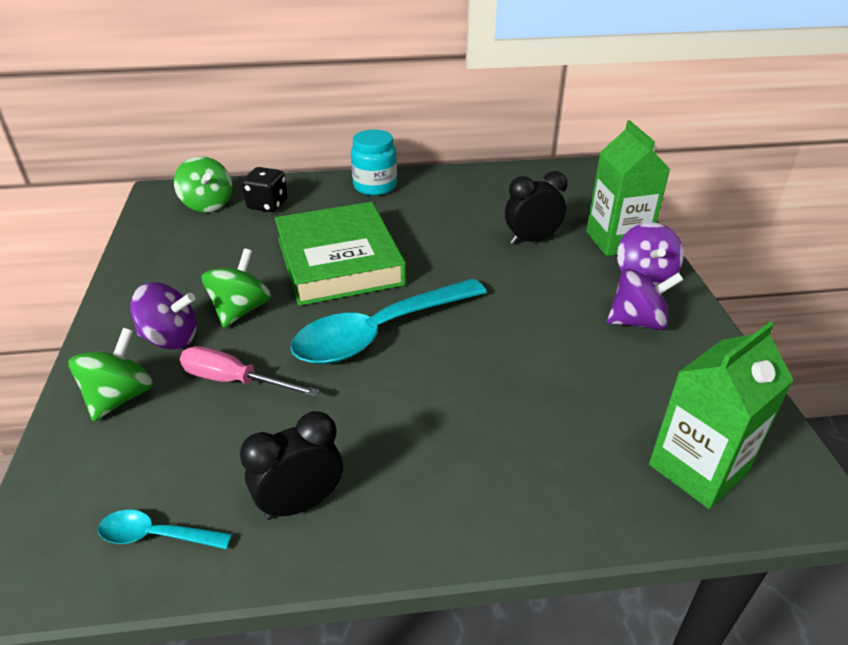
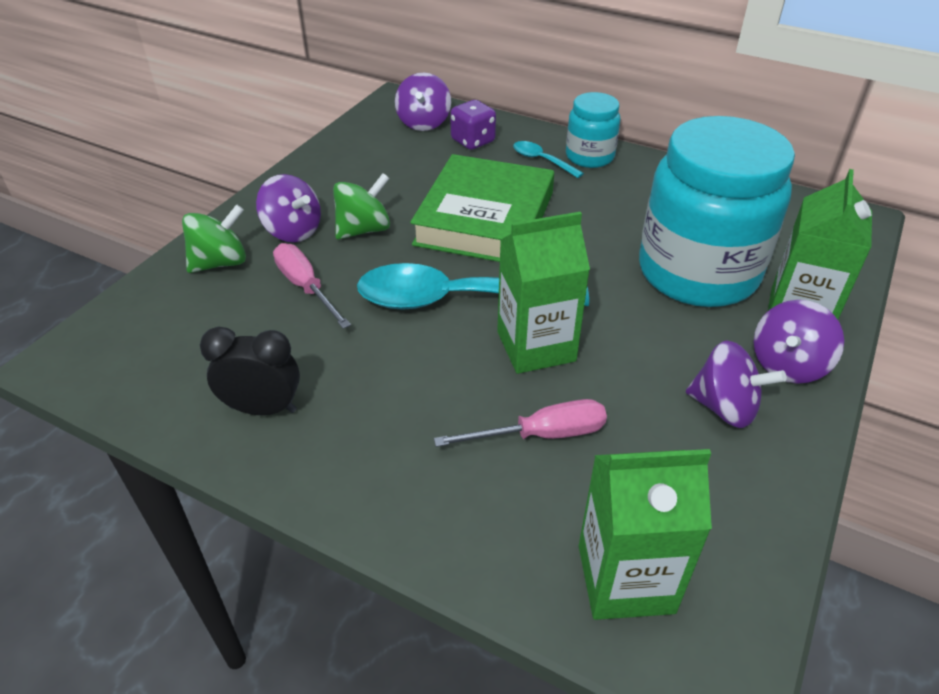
camera: 35 degrees right, 5 degrees up
turquoise spoon [98,510,232,549] -> turquoise spoon moved to [513,141,584,178]
green spinning top [174,156,232,212] -> purple spinning top [395,73,451,131]
black dice [242,167,288,212] -> purple dice [450,100,496,150]
black clock [505,171,567,245] -> turquoise jar [639,116,795,307]
none -> pink screwdriver [434,399,607,447]
none -> green carton [497,212,590,374]

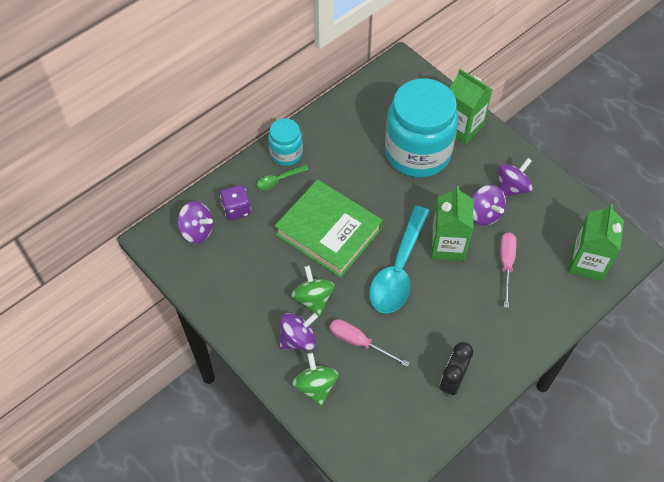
camera: 70 degrees left, 15 degrees up
pink screwdriver [273,243,351,329] -> pink screwdriver turned 45 degrees clockwise [330,319,410,367]
turquoise spoon [513,141,584,178] -> green spoon [257,165,309,190]
purple spinning top [754,300,844,384] -> purple spinning top moved to [472,185,506,226]

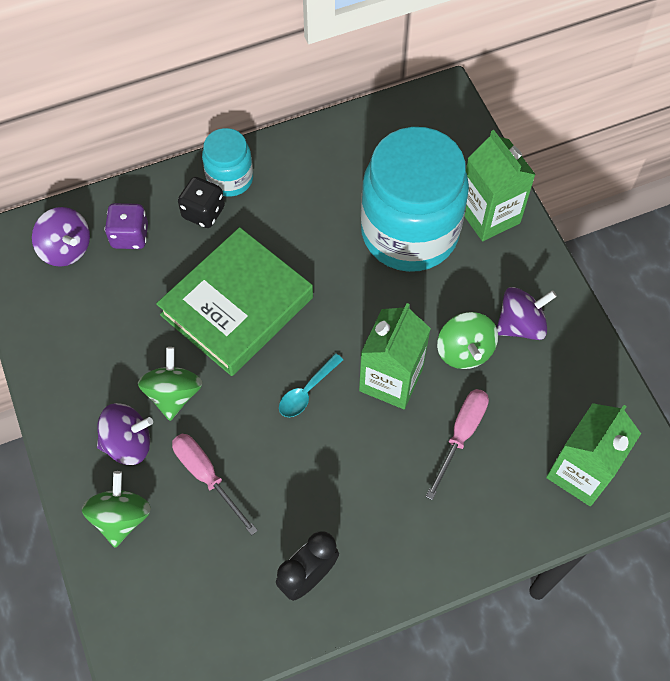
camera: 20 degrees right, 5 degrees up
green spoon [257,165,309,190] -> black dice [178,177,225,228]
green book [275,179,383,278] -> green book turned 75 degrees clockwise [156,227,313,376]
turquoise spoon [369,206,430,313] -> turquoise spoon [279,353,343,417], size x0.45
purple spinning top [472,185,506,226] -> green spinning top [437,312,498,369]

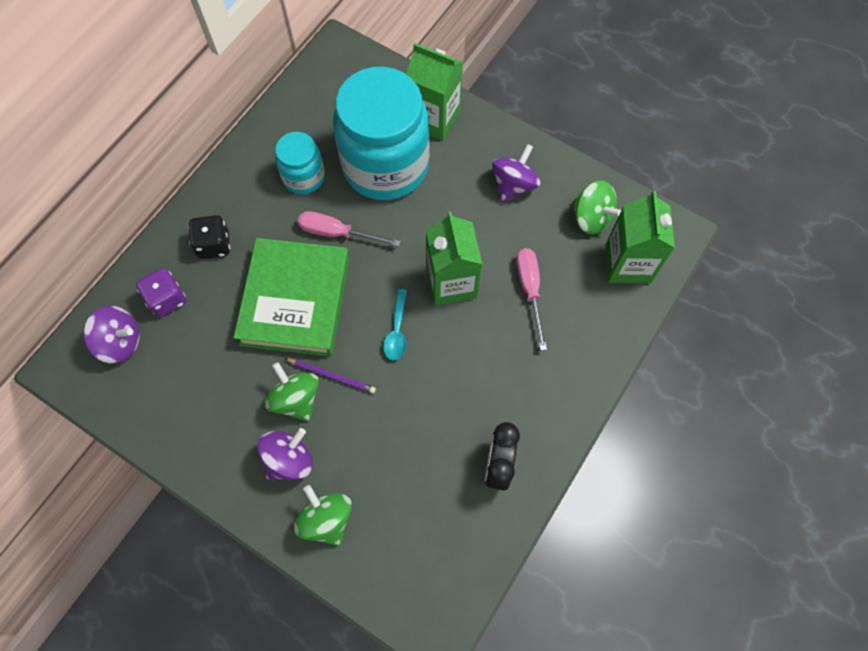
camera: 35 degrees left, 5 degrees up
pink screwdriver [172,433,258,535] -> pink screwdriver moved to [298,211,401,247]
turquoise jar [202,128,253,197] -> turquoise jar moved to [275,132,325,194]
green spinning top [437,312,498,369] -> green spinning top moved to [572,180,621,235]
none -> purple pencil [284,358,376,393]

